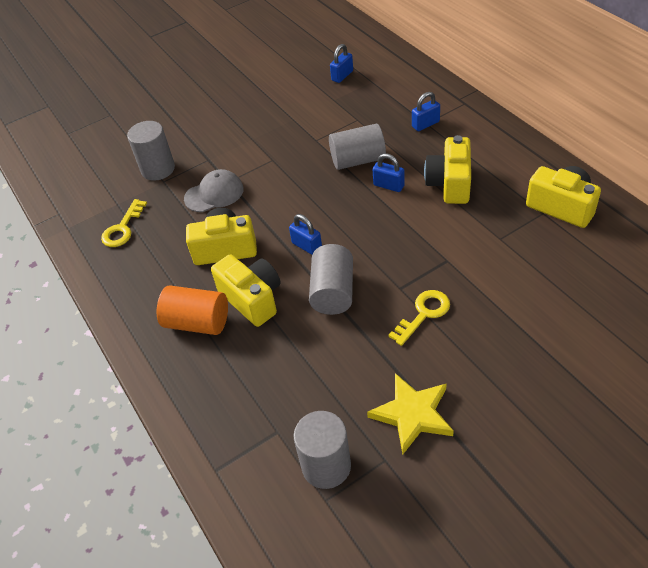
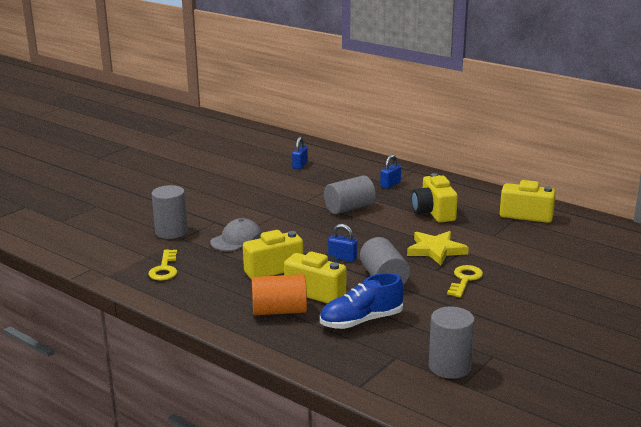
camera: 25 degrees left, 25 degrees down
yellow star [367,373,454,454] -> yellow star moved to [407,231,469,265]
blue padlock [373,153,405,192] -> none
none -> blue shoe [320,273,404,329]

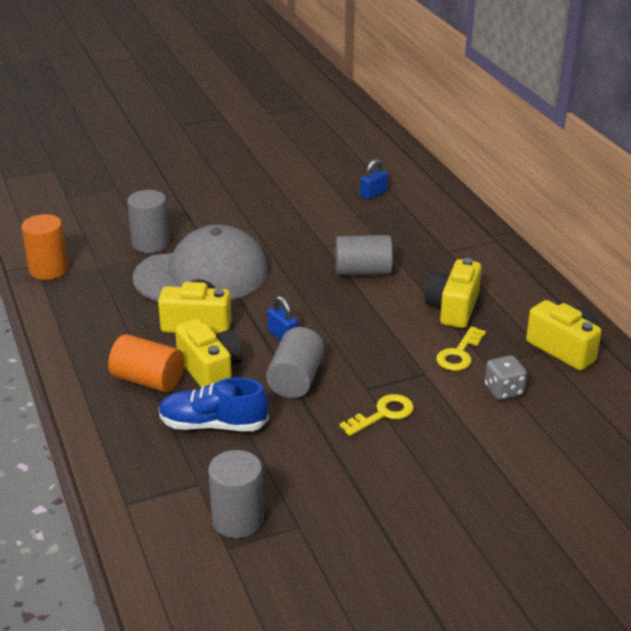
camera: 30 degrees right, 10 degrees up
yellow key [148,249,177,281] -> yellow key moved to [436,326,486,371]
grey cap [210,218,262,251] -> grey cap [133,224,268,301], size x2.05
blue padlock [380,154,401,189] -> none
yellow star [407,231,469,265] -> none
none -> orange cylinder [21,214,68,280]
none -> grey dice [485,355,527,400]

